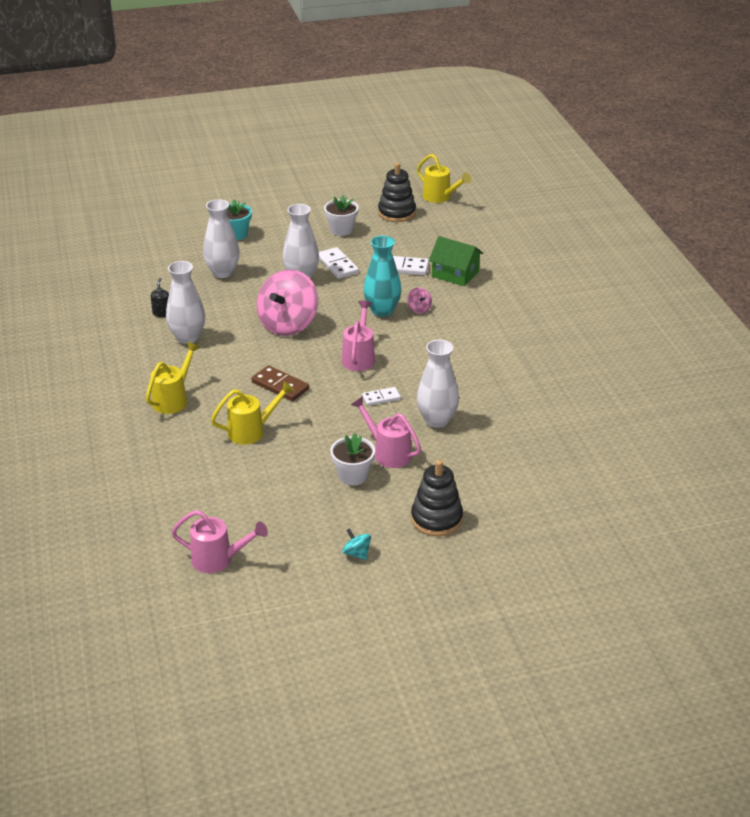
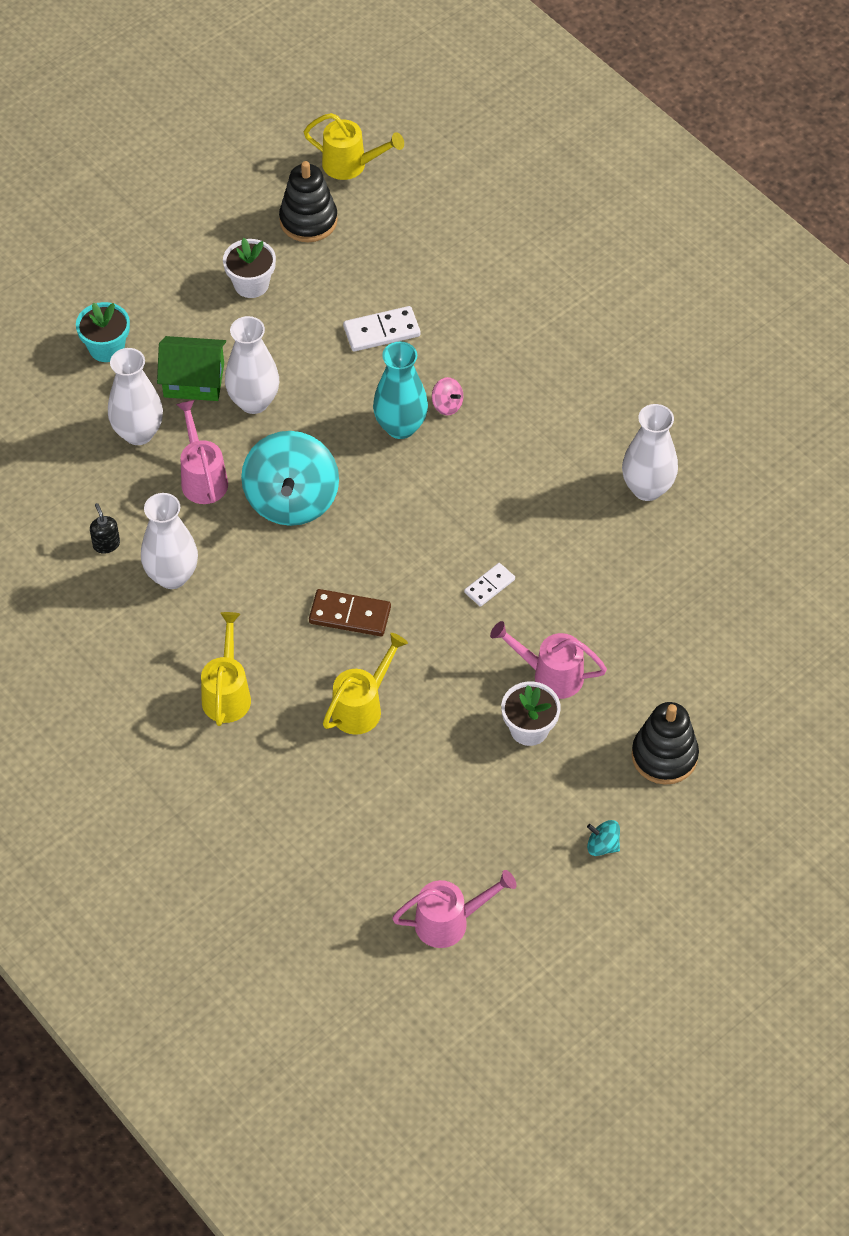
camera: 25 degrees left, 20 degrees up
pink spinning top [257,269,318,336] -> turquoise spinning top [241,431,339,526]
white domino [319,247,359,279] -> none
pink watering can [342,301,375,371] -> pink watering can moved to [176,400,228,504]
white vase [417,340,459,428] -> white vase moved to [622,404,678,501]
green house [429,236,484,286] -> green house moved to [157,336,226,401]

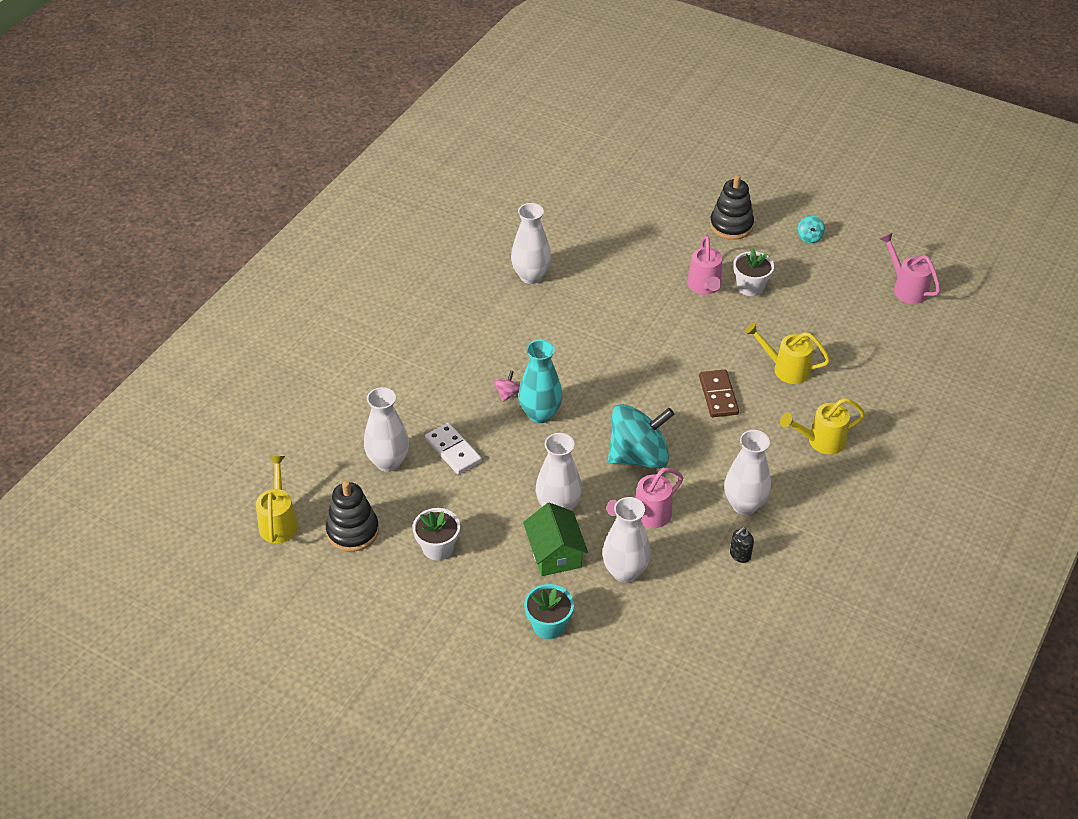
camera: 110 degrees left, 10 degrees down
white domino [464,563,515,607] -> none
none -> white vase [364,387,409,472]

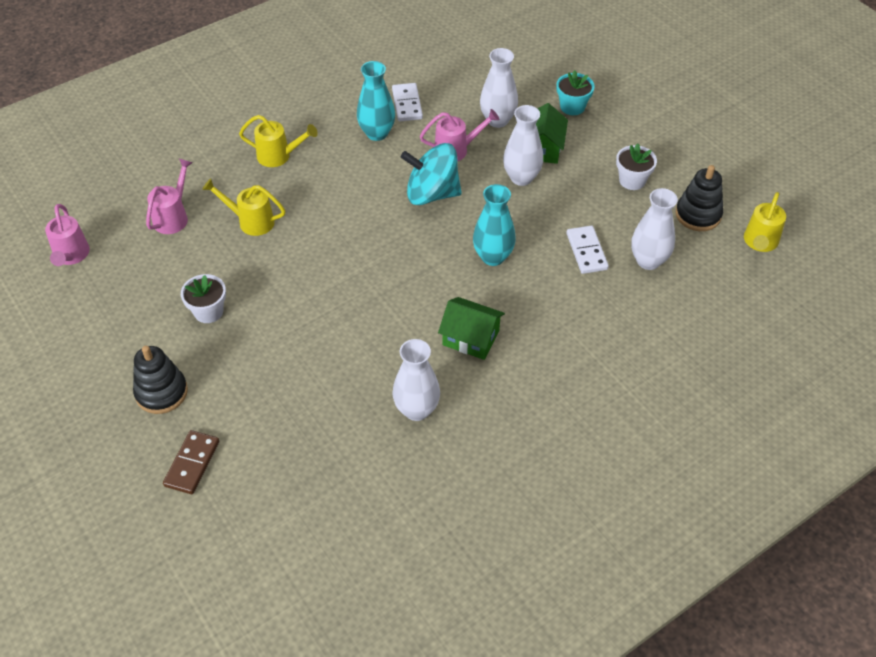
camera: 155 degrees left, 5 degrees up
pink spinning top [493,370,520,402] -> none
pink watering can [687,235,722,295] -> pink watering can moved to [146,159,193,234]
brown domino [699,370,739,417] -> brown domino moved to [163,430,219,494]
white vase [724,430,771,515] -> turquoise vase [357,61,395,141]
black soap dispenser [730,527,754,563] -> white domino [392,83,423,121]
yellow watering can [745,322,830,384] -> yellow watering can turned 150 degrees clockwise [202,178,286,236]
turquoise spinning top [798,216,825,243] -> none
none -> green house [438,297,505,360]

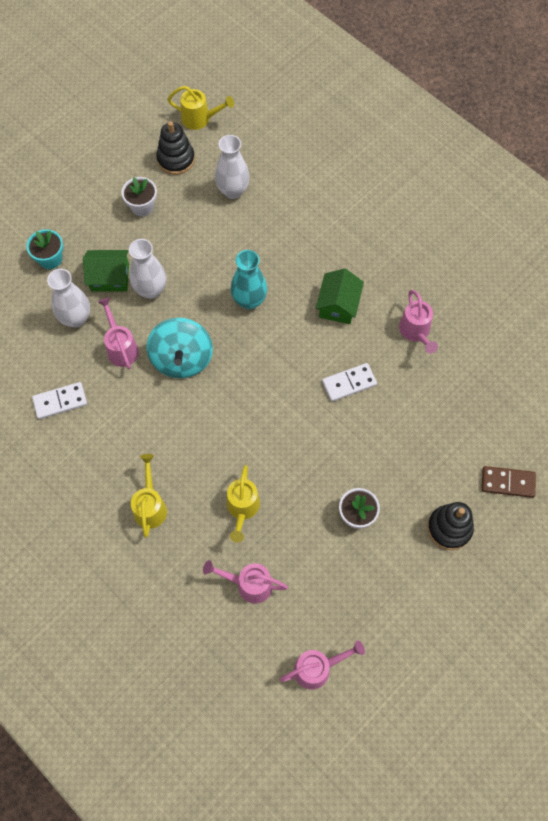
camera: 100 degrees left, 15 degrees up
turquoise vase [357,61,395,141] -> none
white vase [393,339,440,421] -> pink watering can [399,290,438,354]
white domino [566,226,609,274] -> white domino moved to [322,363,377,402]

